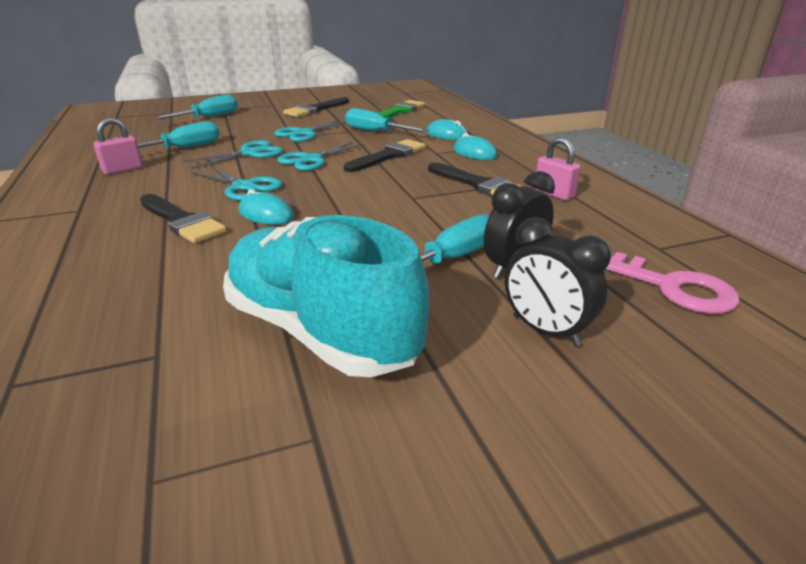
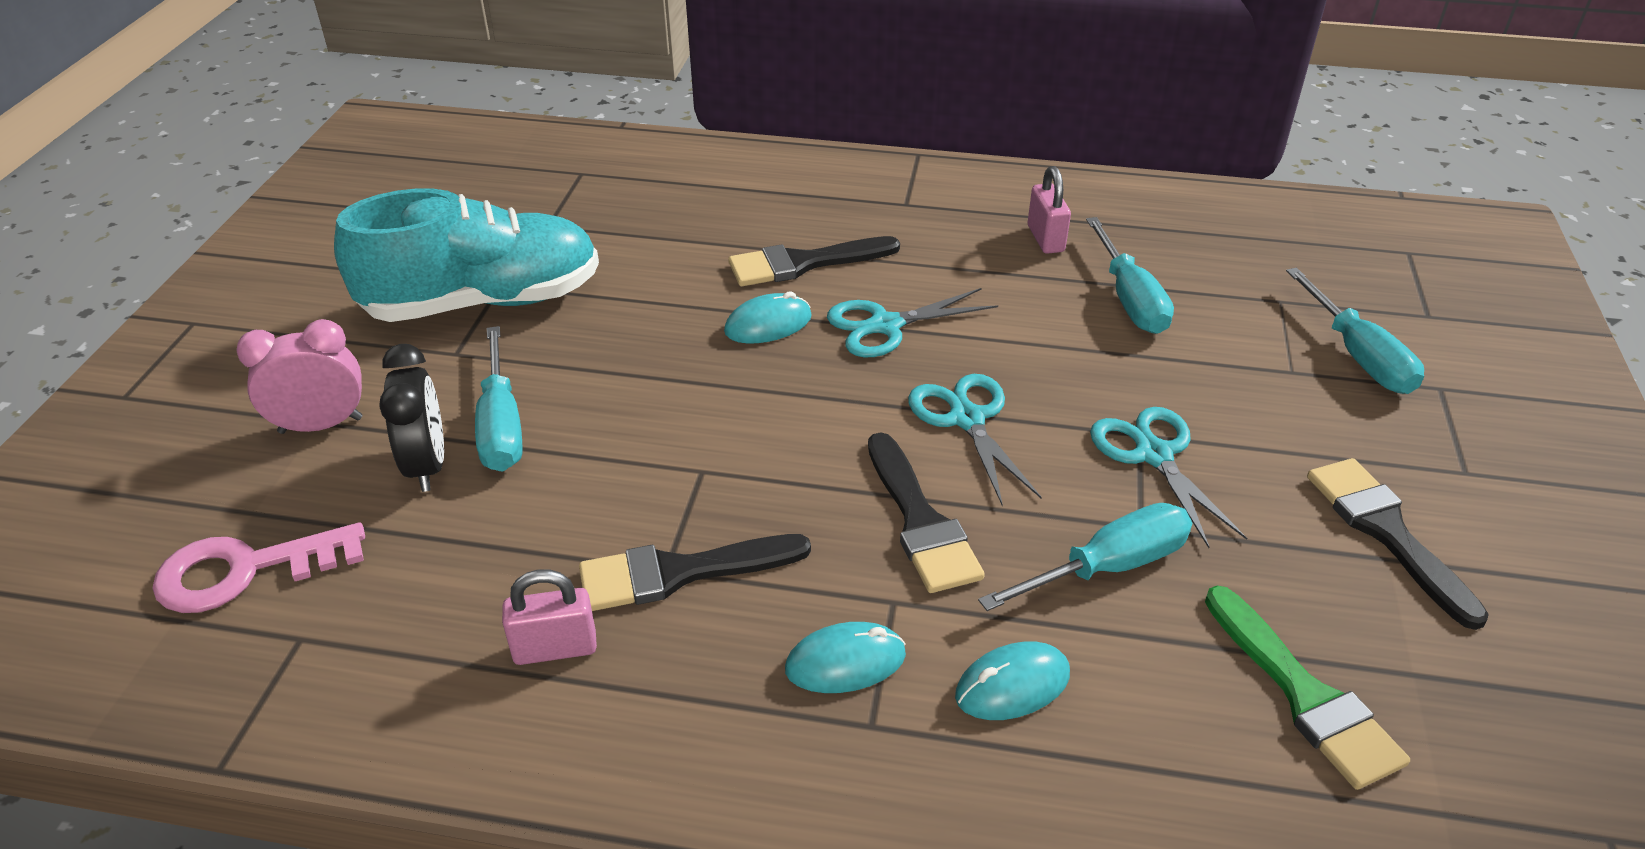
camera: 120 degrees right, 10 degrees up
turquoise scissors [183,140,283,169] -> none
black clock [505,217,611,346] -> pink clock [236,319,363,434]

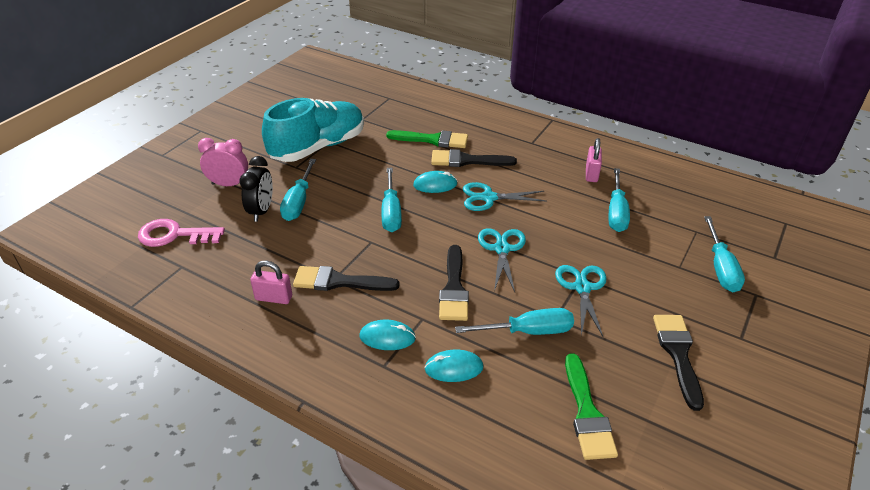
camera: 20 degrees right, 0 degrees up
turquoise shoe [334,189,599,322] -> turquoise shoe turned 45 degrees counterclockwise [262,98,364,162]
none -> turquoise screwdriver [381,168,402,232]
none -> green brush [386,130,468,148]

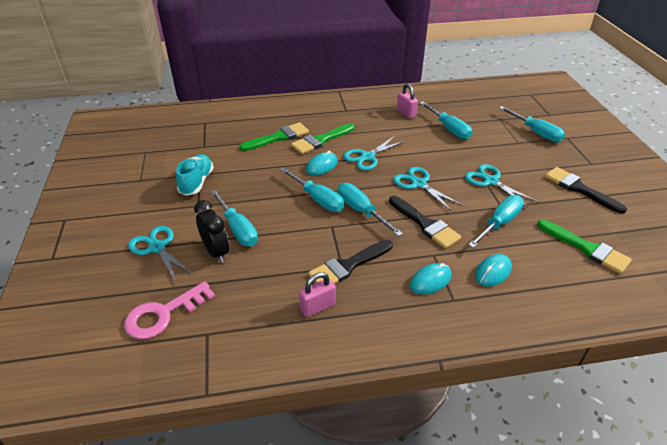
camera: 40 degrees left, 0 degrees up
pink clock [198,138,248,186] -> turquoise scissors [128,226,194,282]
turquoise shoe [262,98,364,162] -> turquoise shoe [176,154,214,196], size x0.56
black brush [431,149,517,167] -> green brush [291,123,355,154]
none -> turquoise screwdriver [338,183,403,236]

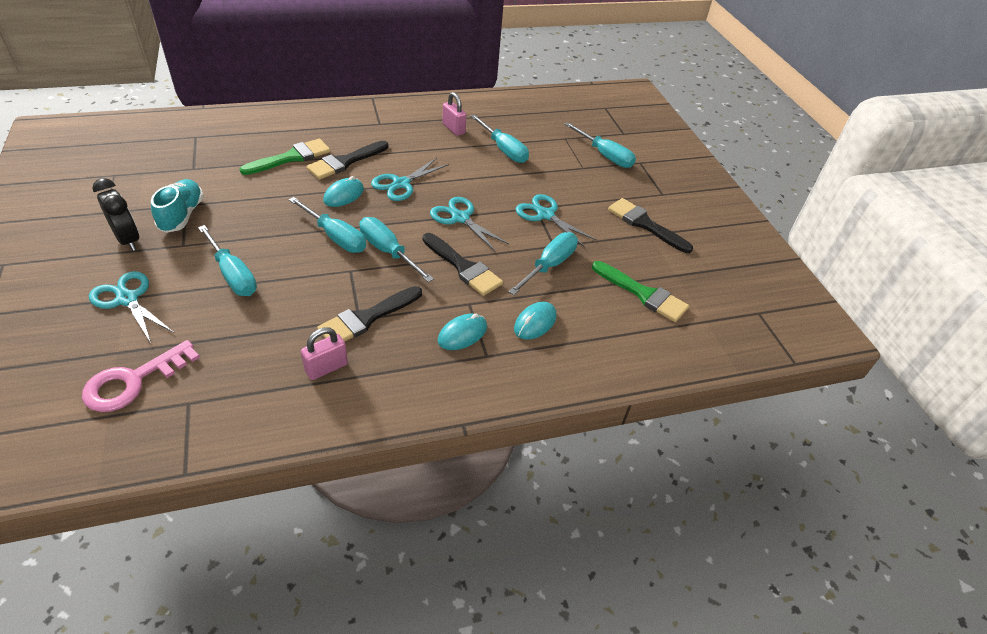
camera: 10 degrees left, 5 degrees up
black clock [194,200,229,263] -> black clock moved to [92,178,139,251]
green brush [291,123,355,154] -> black brush [306,141,388,180]

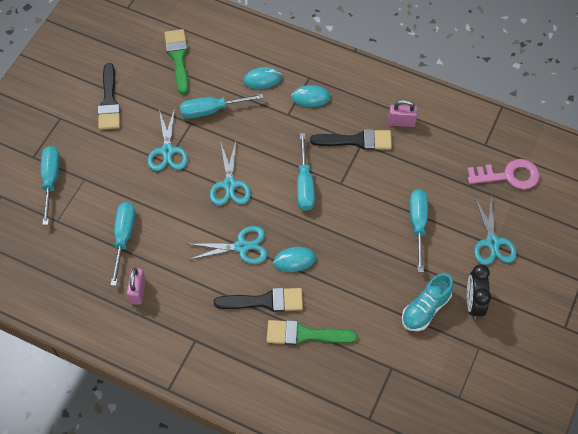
camera: 135 degrees left, 15 degrees up
turquoise screwdriver [289,197,366,253] -> none
black brush [423,233,503,296] -> none

